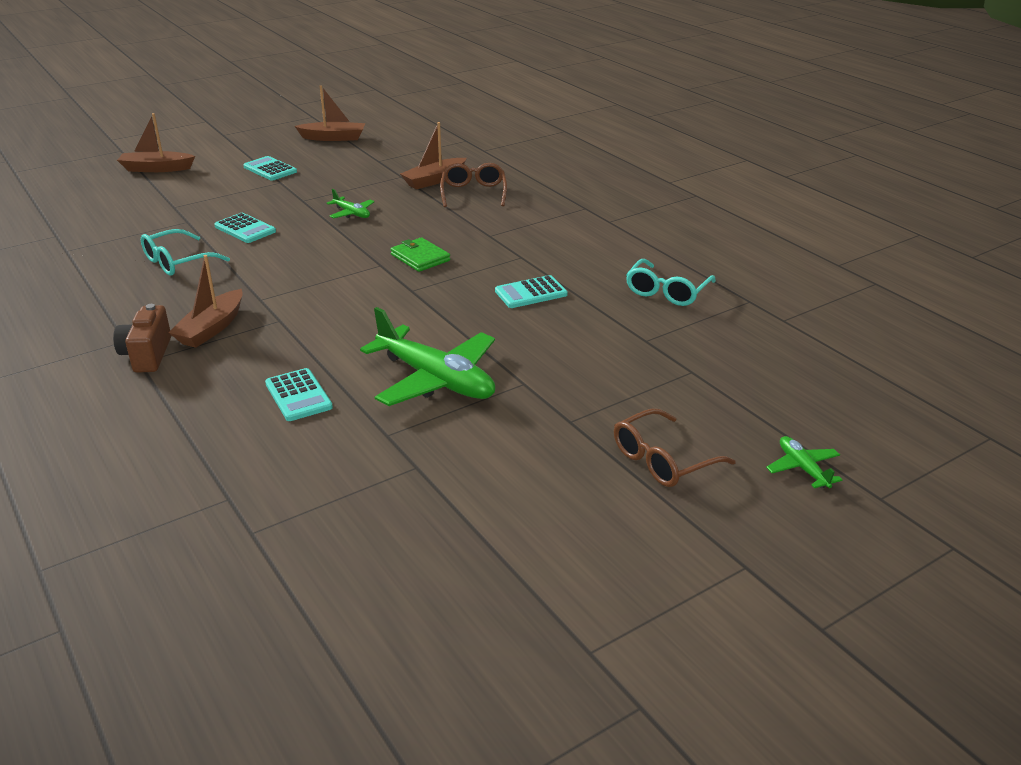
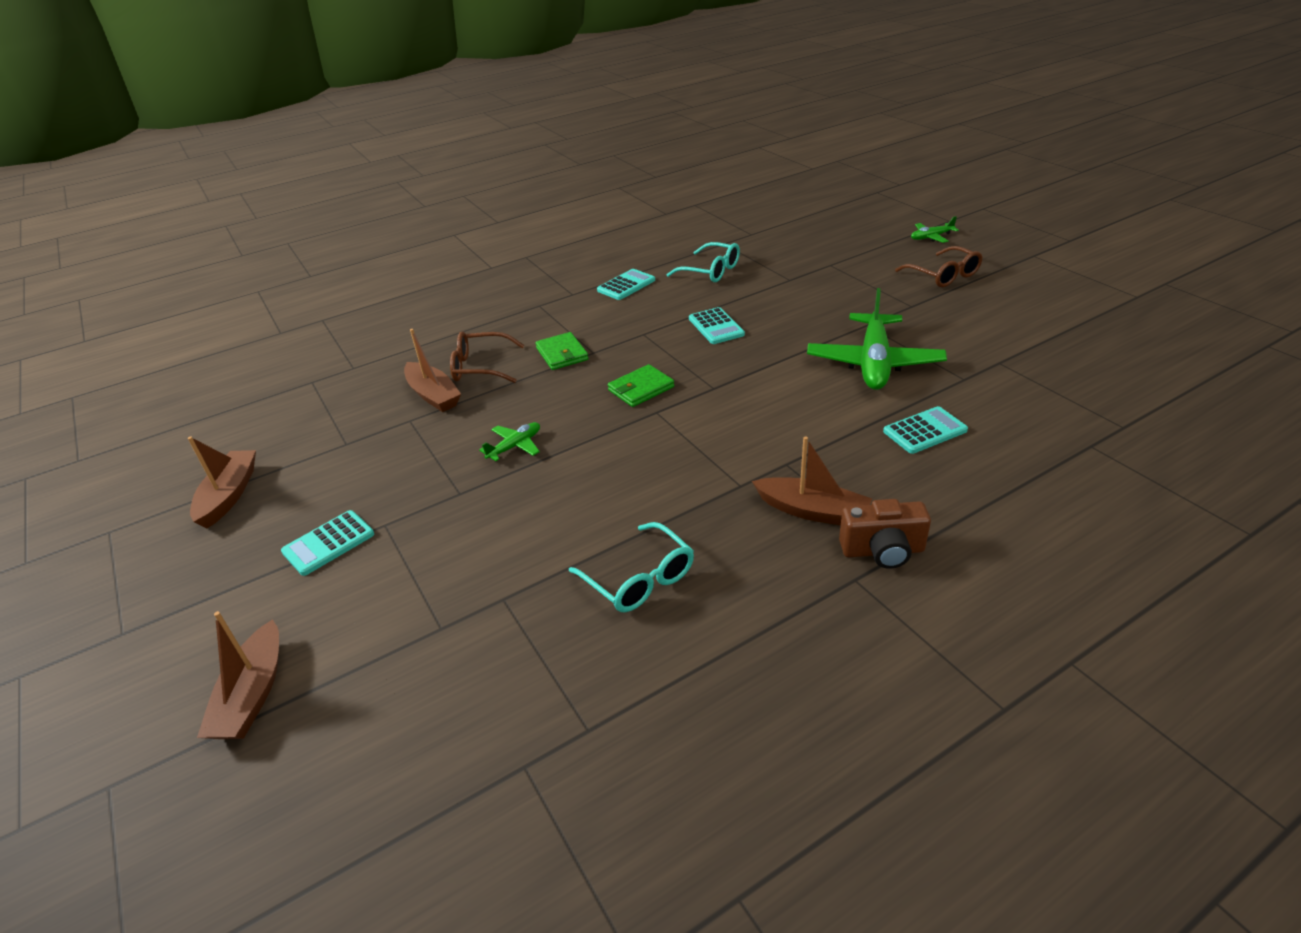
camera: 85 degrees left, 5 degrees up
turquoise calculator [214,213,276,243] -> turquoise calculator moved to [597,269,655,300]
green plane [360,307,495,406] -> green plane turned 150 degrees clockwise [807,288,947,390]
none -> green wallet [535,332,589,370]

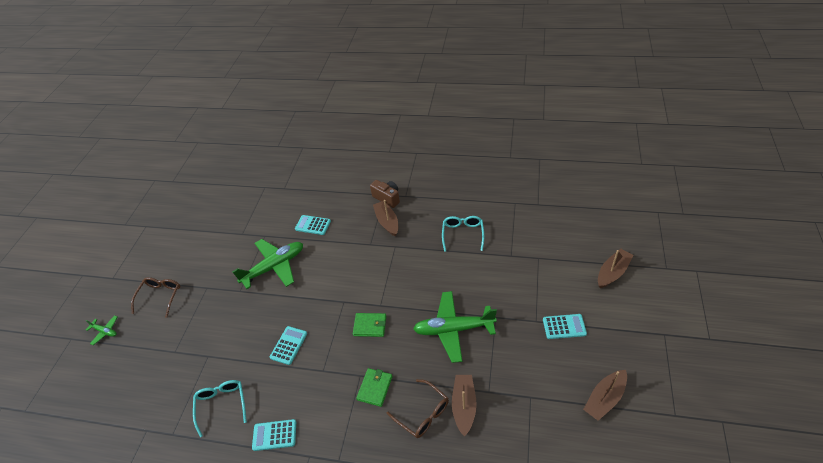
camera: 135 degrees left, 10 degrees up
green plane [479,422,540,461] -> green plane [413,291,497,363], size x2.17

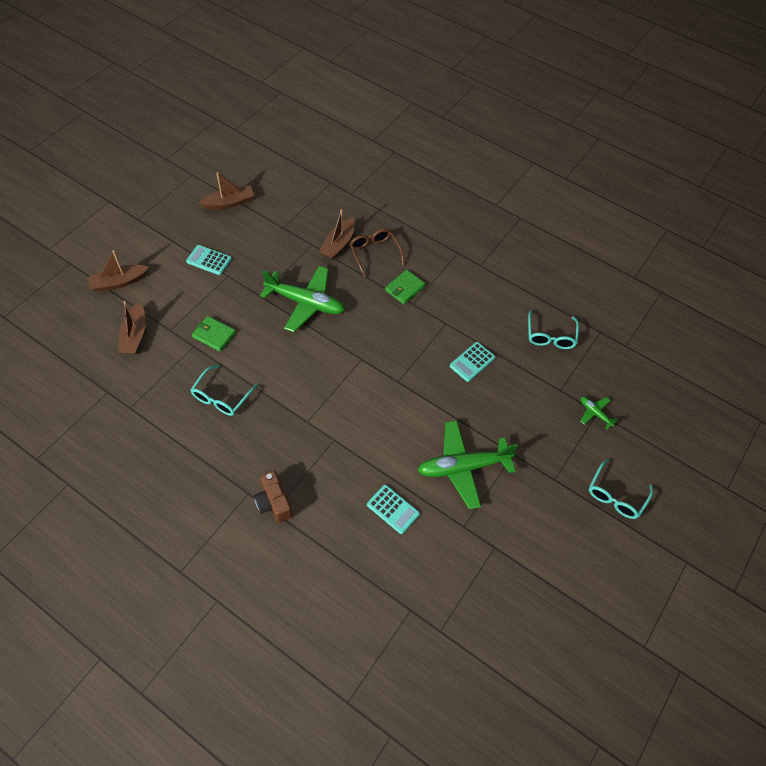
camera: 165 degrees left, 10 degrees up
green plane [85,315,117,345] -> green plane moved to [580,397,618,429]
brown glasses [131,277,180,318] -> turquoise glasses [589,459,653,519]
turquoise calculator [252,419,296,451] -> none
green wallet [353,313,386,337] -> green wallet moved to [192,316,236,352]
brown boat [373,200,398,237] -> brown boat moved to [118,301,146,354]

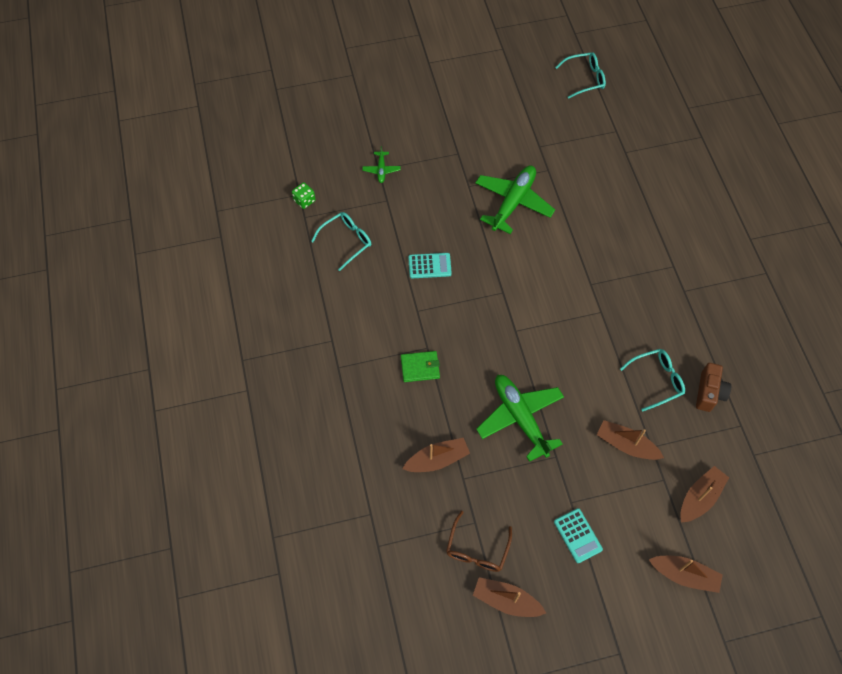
camera: 135 degrees left, 5 degrees up
green wallet [192,316,236,352] -> brown boat [597,420,664,460]
brown camera [254,470,292,523] -> brown camera moved to [696,363,731,412]
brown glasses [350,229,405,278] -> brown glasses moved to [446,511,512,572]
turquoise calculator [367,485,420,534] -> none
green plane [418,421,518,509] -> green plane turned 90 degrees counterclockwise [475,166,555,234]
turquoise glasses [589,459,653,519] -> turquoise glasses moved to [555,52,606,99]
none -> green dice [292,182,316,209]

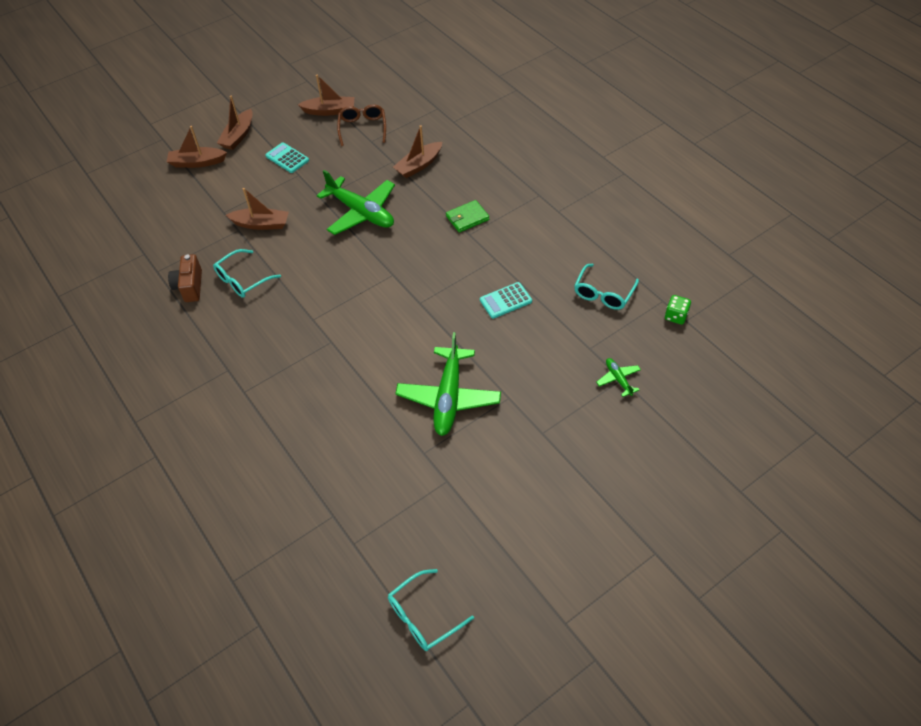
camera: 160 degrees right, 10 degrees down
brown boat [680,466,729,523] -> brown boat moved to [217,96,253,150]

